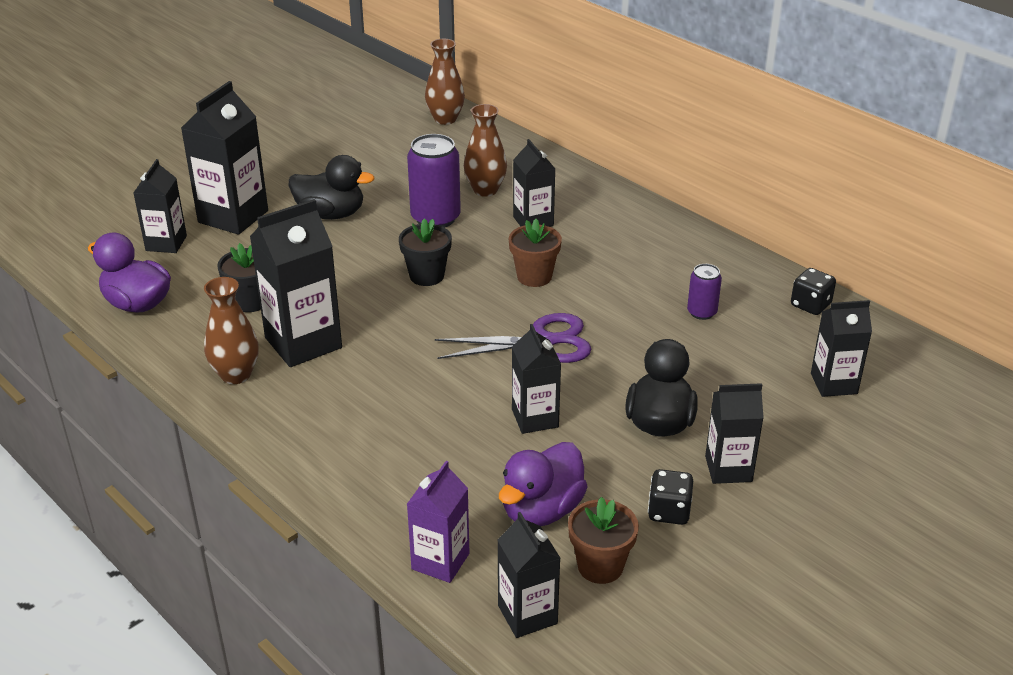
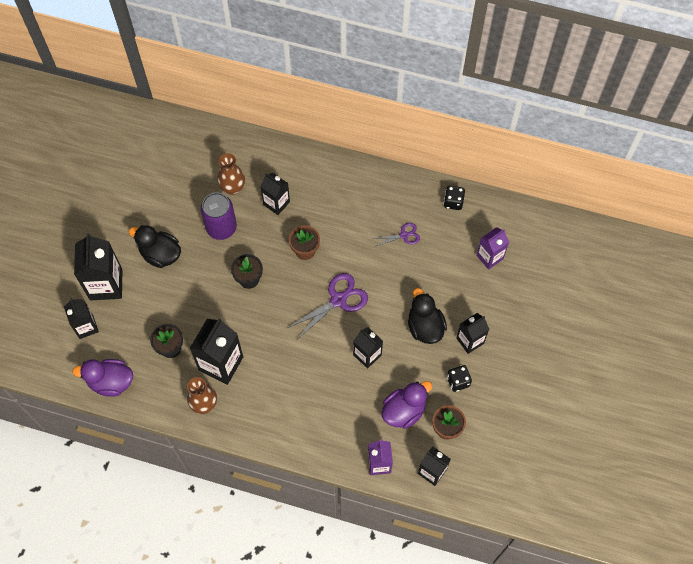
camera: 30 degrees left, 30 degrees up
black duck [289,155,374,220] -> black duck turned 135 degrees counterclockwise [129,225,181,268]
brown vase [425,39,465,125] -> none
purple duck [499,442,588,526] -> purple duck turned 135 degrees counterclockwise [382,381,432,429]
purple can [687,264,722,320] -> purple scissors [374,223,420,247]
black carton [811,300,872,397] -> purple carton [476,227,509,270]

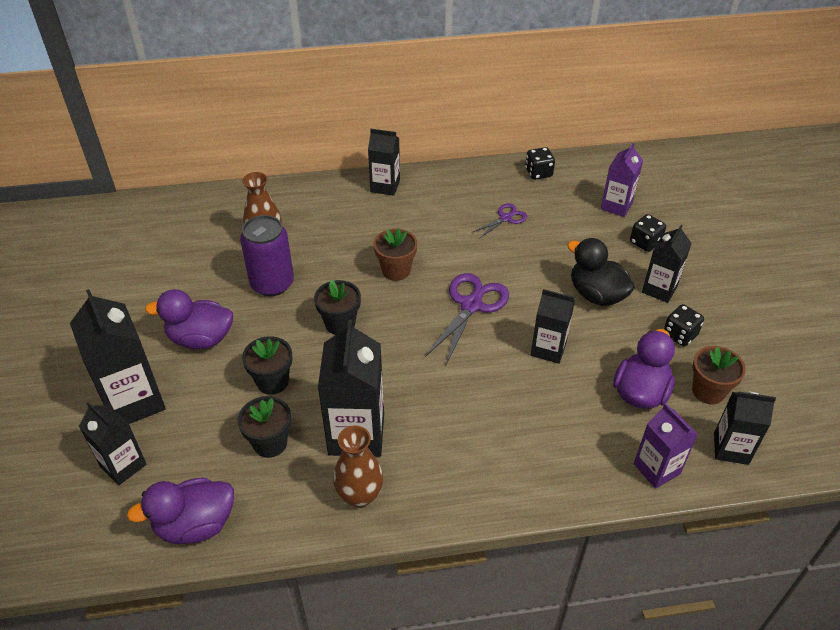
camera: 25 degrees left, 20 degrees down
black duck [129,225,181,268] -> purple duck [145,289,233,349]
black carton [260,173,290,215] -> black carton moved to [368,129,400,196]
none -> black flower pot [242,336,292,395]
none -> black dice [630,214,666,252]

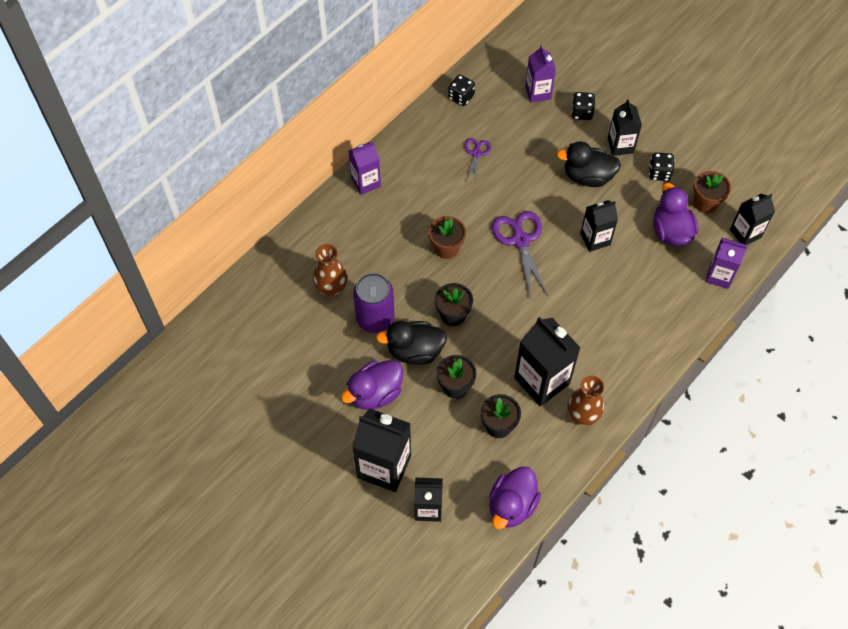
camera: 40 degrees left, 15 degrees up
black carton [368,129,400,196] -> purple carton [348,142,381,195]
none -> black duck [376,321,447,365]

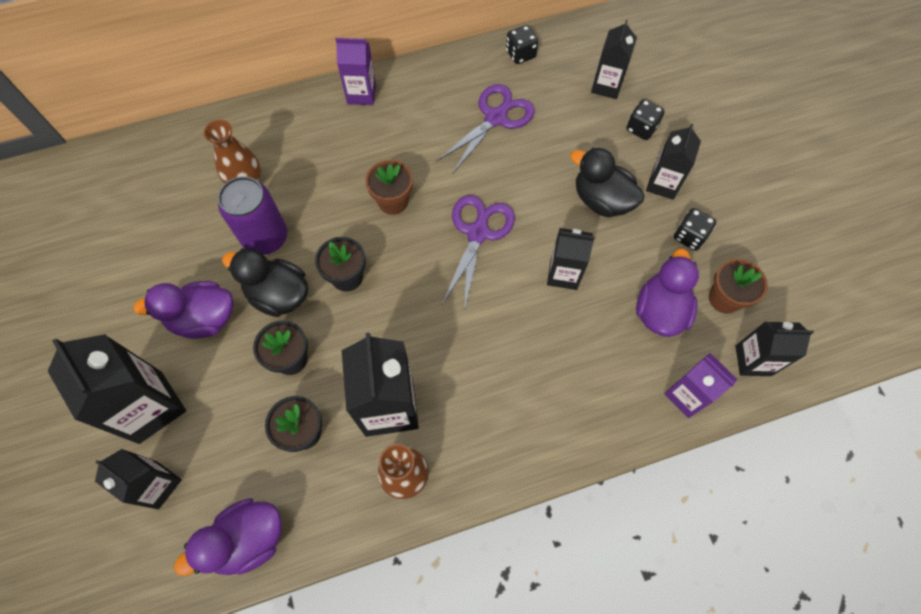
camera: 30 degrees right, 5 degrees up
purple scissors [464,138,491,184] -> purple scissors [436,84,535,174], size x1.78
purple carton [525,45,556,103] -> black carton [591,20,637,99]

